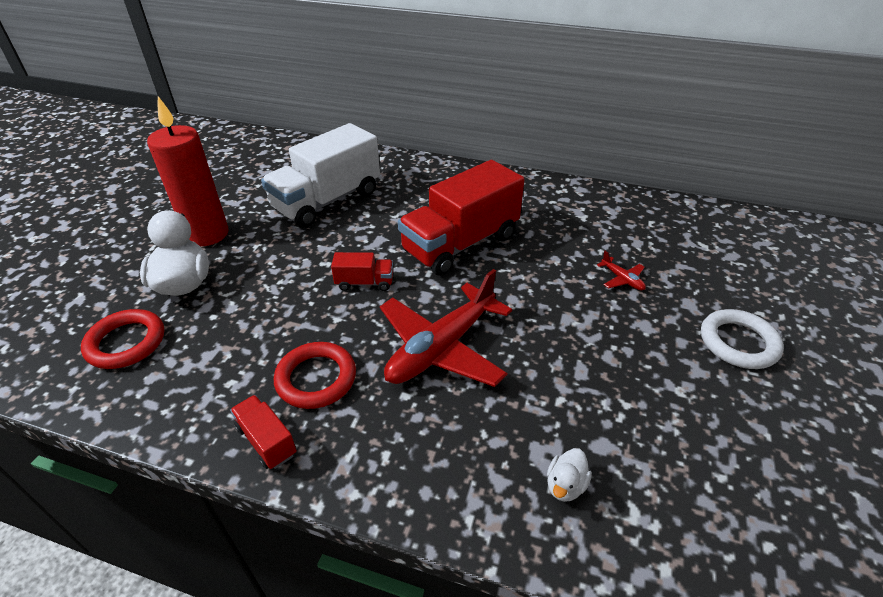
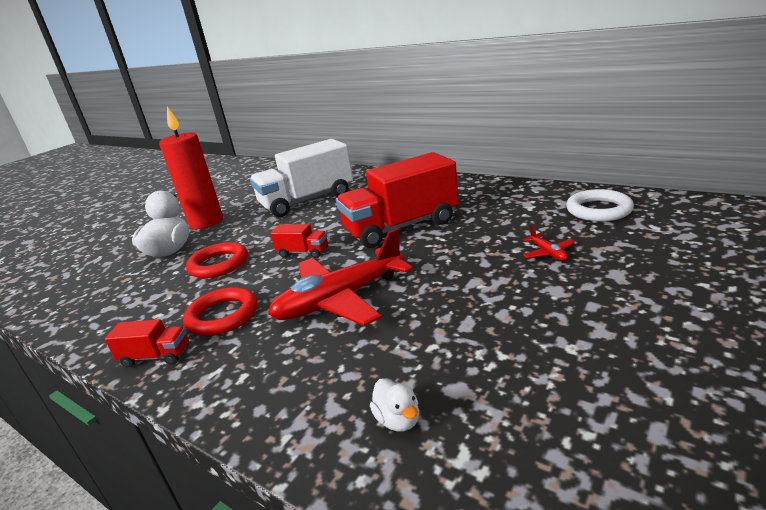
camera: 20 degrees right, 15 degrees down
red ring [81,309,164,369] -> red ring moved to [186,242,248,278]
red truck [230,395,297,469] -> red truck turned 120 degrees clockwise [105,319,189,368]
white duck [547,448,592,502] -> white duck turned 75 degrees counterclockwise [370,378,419,432]
white ring [701,309,784,369] -> white ring moved to [566,189,634,222]

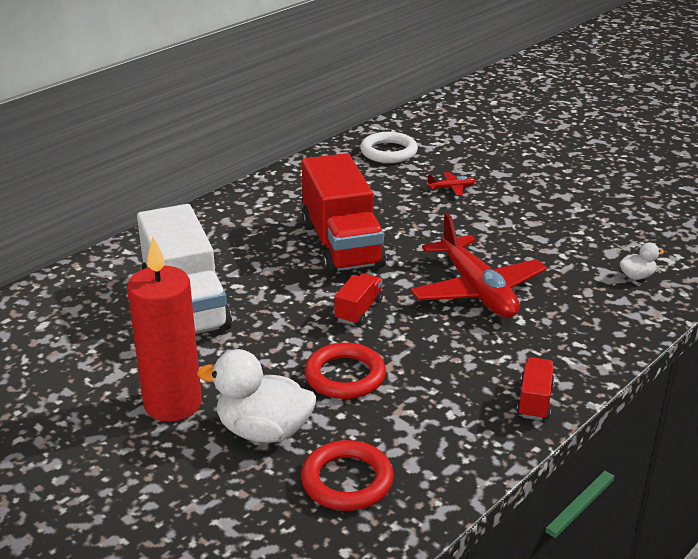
camera: 85 degrees left, 5 degrees up
red ring [183,287,258,336] -> red ring moved to [301,440,394,511]

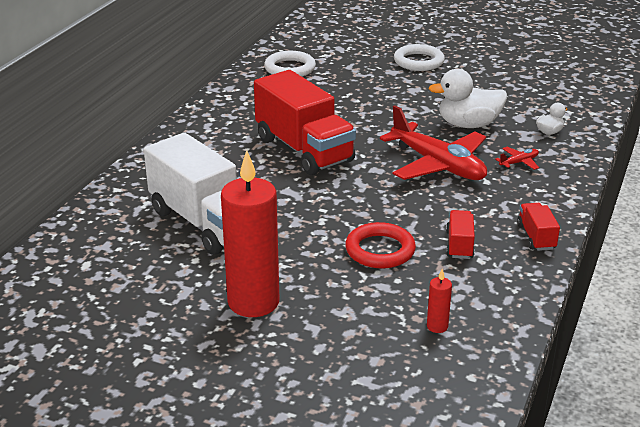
camera: 20 degrees left, 0 degrees up
white duck [197,349,316,443] -> white duck moved to [429,69,507,128]
red ring [301,440,394,511] -> red candle [427,269,452,333]
red truck [334,273,383,325] -> red truck moved to [446,210,475,259]
red plane [427,172,475,196] -> red plane moved to [495,147,539,170]
none -> white ring [394,44,445,71]

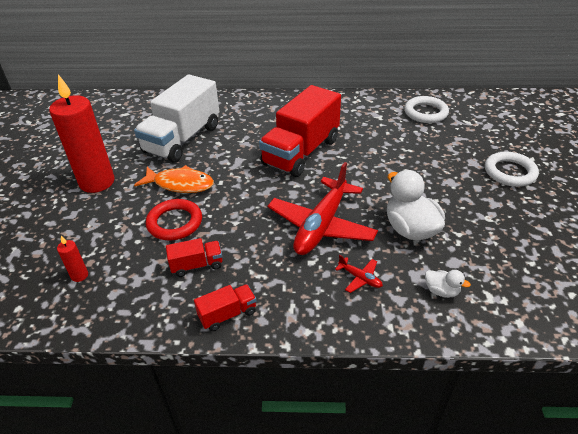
camera: 70 degrees right, 10 degrees up
none -> orange fish [134,165,214,193]

